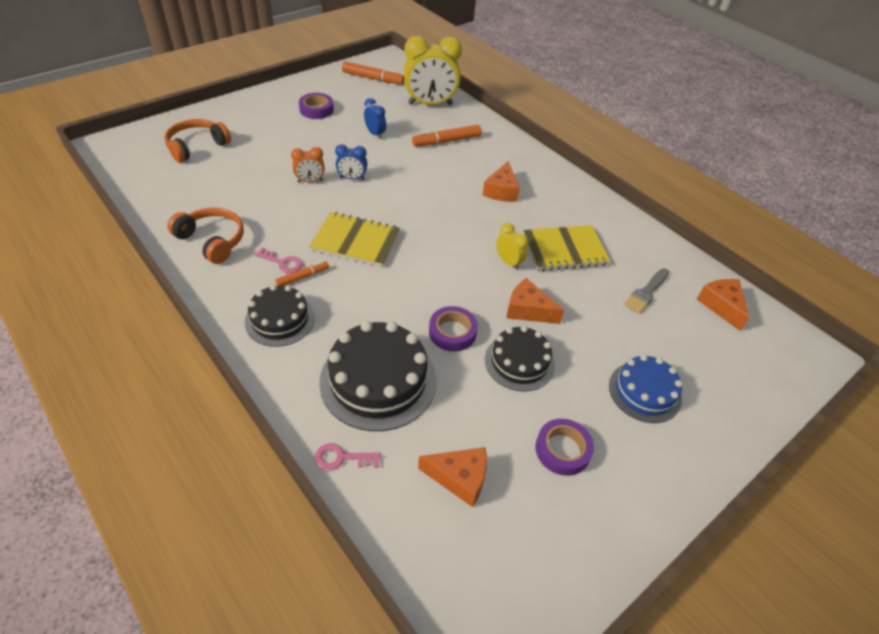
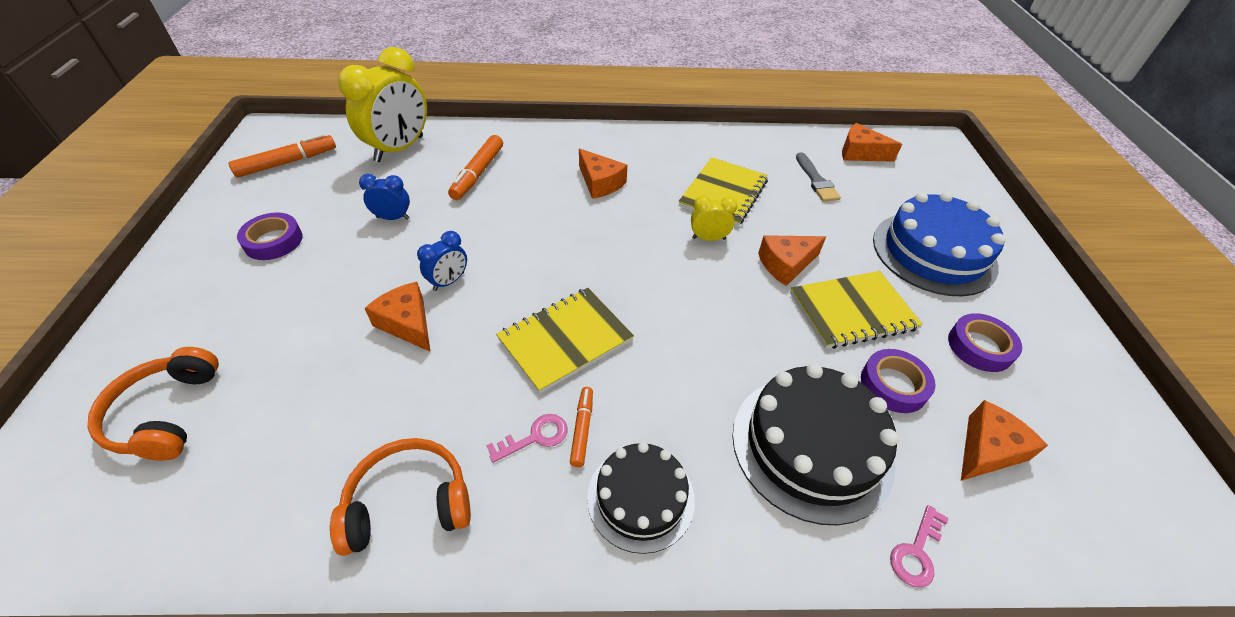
camera: 50 degrees left, 0 degrees up
orange clock [291,147,325,183] -> orange cheese [364,282,430,351]
purple tape [429,306,478,351] -> purple tape moved to [861,349,936,413]
black cake [485,326,555,392] -> yellow notebook [790,271,923,349]
blue cake [609,355,683,423] -> blue cake [873,192,1006,296], size x1.59

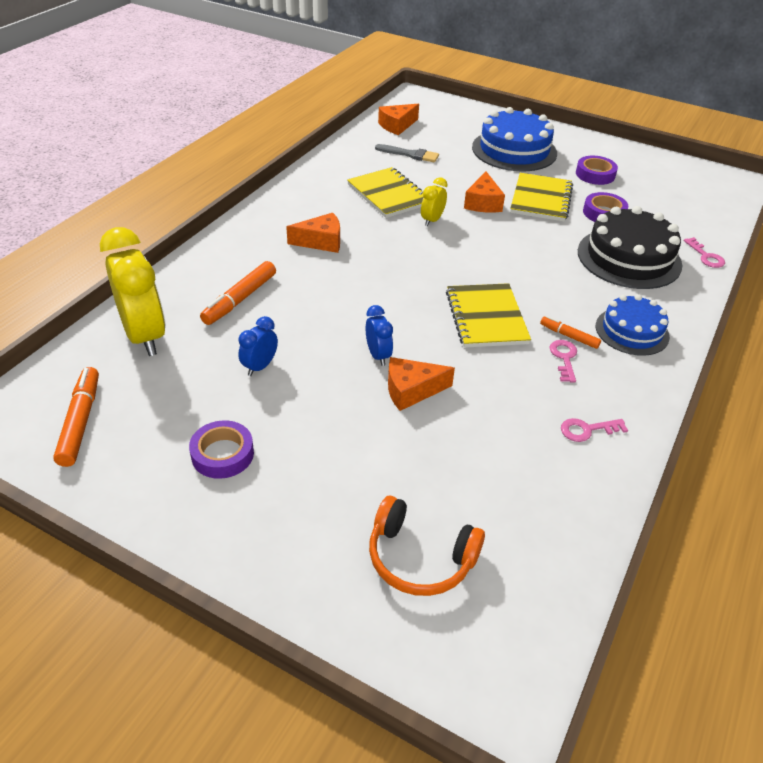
camera: 60 degrees left, 5 degrees down
orange headphones [330,438,471,556] -> pink key [561,418,628,442]
orange marker [448,135,503,200] -> orange marker turned 75 degrees clockwise [200,261,276,325]
black cake [587,442,695,554] -> blue cake [596,294,670,356]
orange cheese [961,400,1048,481] -> none

